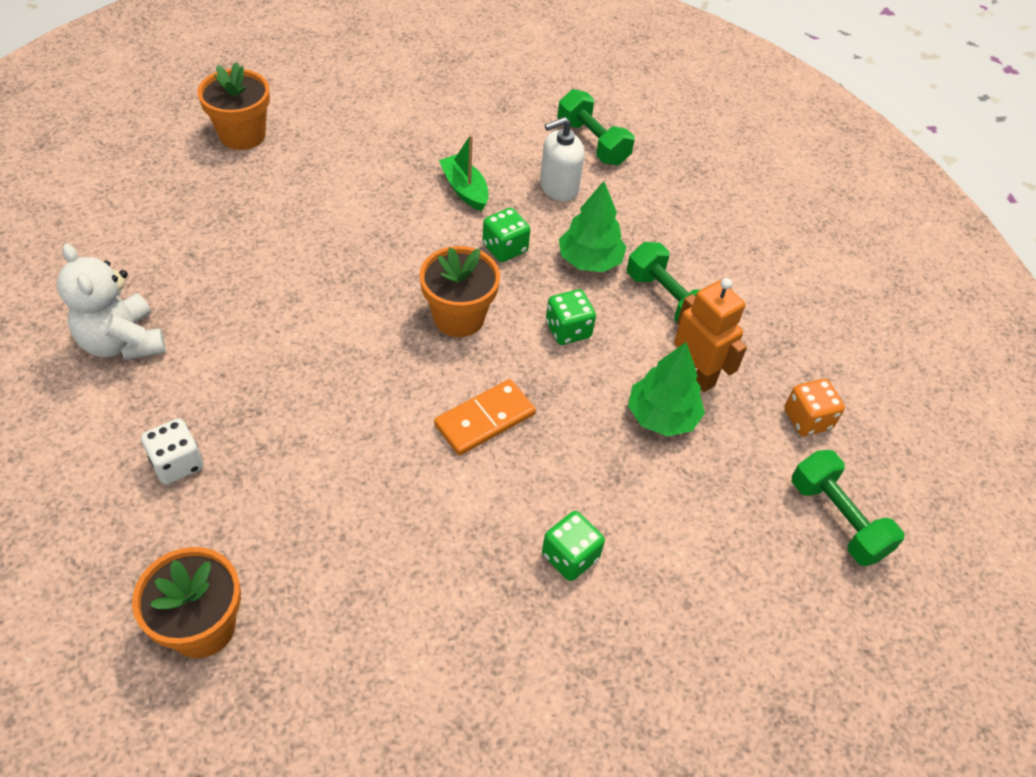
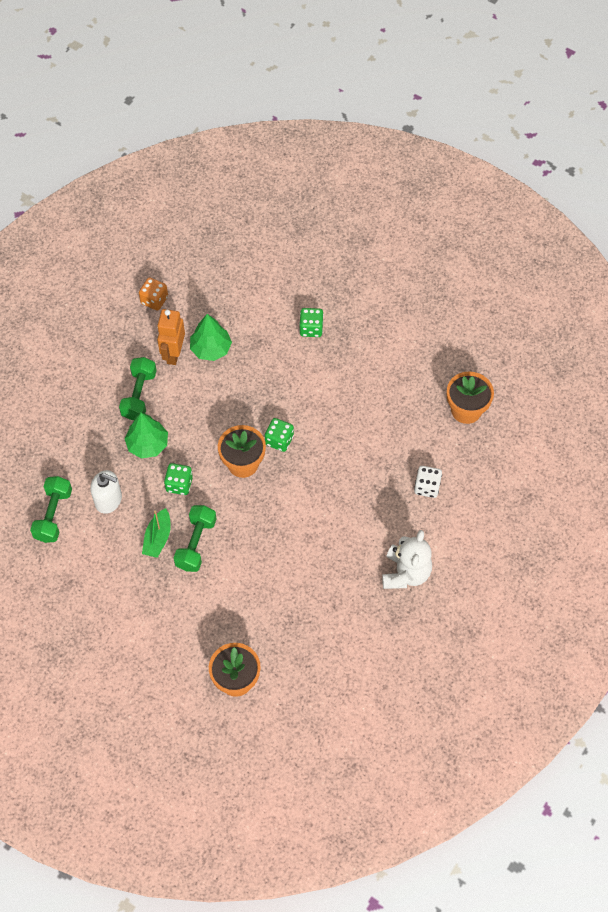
camera: 130 degrees left, 10 degrees up
orange domino [434,379,536,456] -> none
green dice [546,289,596,345] -> green dice moved to [265,418,294,452]
green dumbbell [792,450,904,566] -> green dumbbell moved to [174,505,216,572]

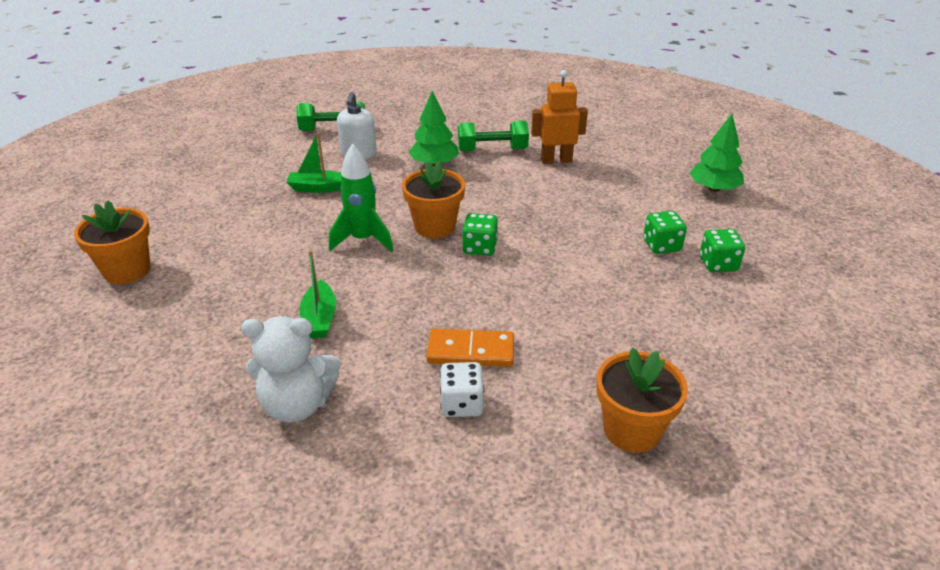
camera: 75 degrees right, 25 degrees down
orange dice [139,278,168,311] -> none
green dice [164,463,193,495] -> green dice moved to [700,229,745,272]
green dumbbell [174,505,216,572] -> none
green tree [190,314,232,361] -> green tree moved to [690,114,744,192]
none -> green boat [300,250,336,338]
none -> green rocket [329,144,393,252]
none -> orange domino [427,329,514,367]

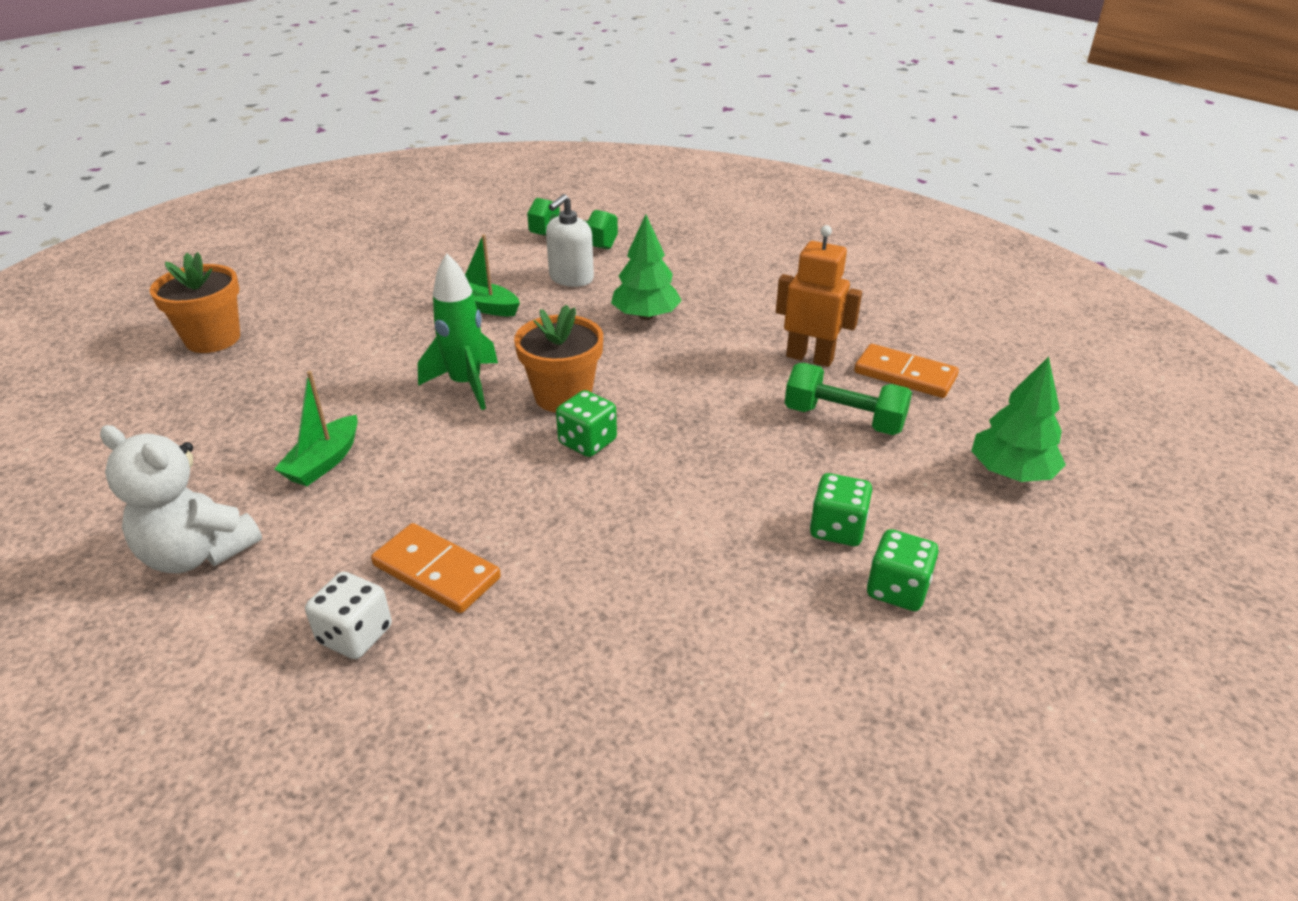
camera: 30 degrees right, 0 degrees up
green dumbbell [458,120,529,152] -> green dumbbell moved to [785,363,912,435]
orange flower pot [596,348,688,453] -> none
none -> orange domino [854,344,959,398]

